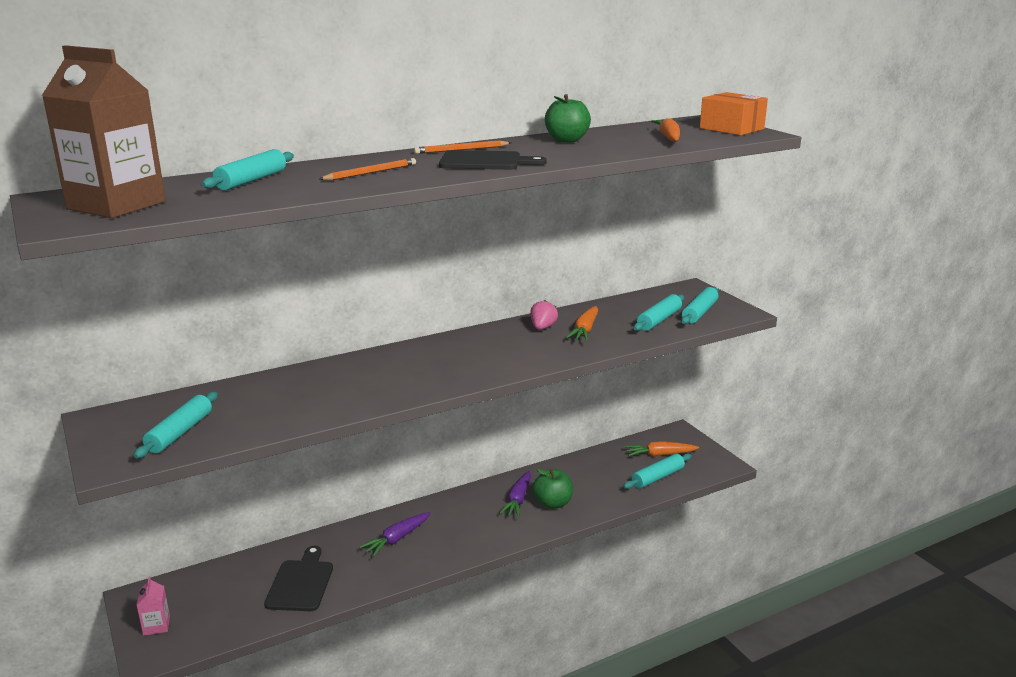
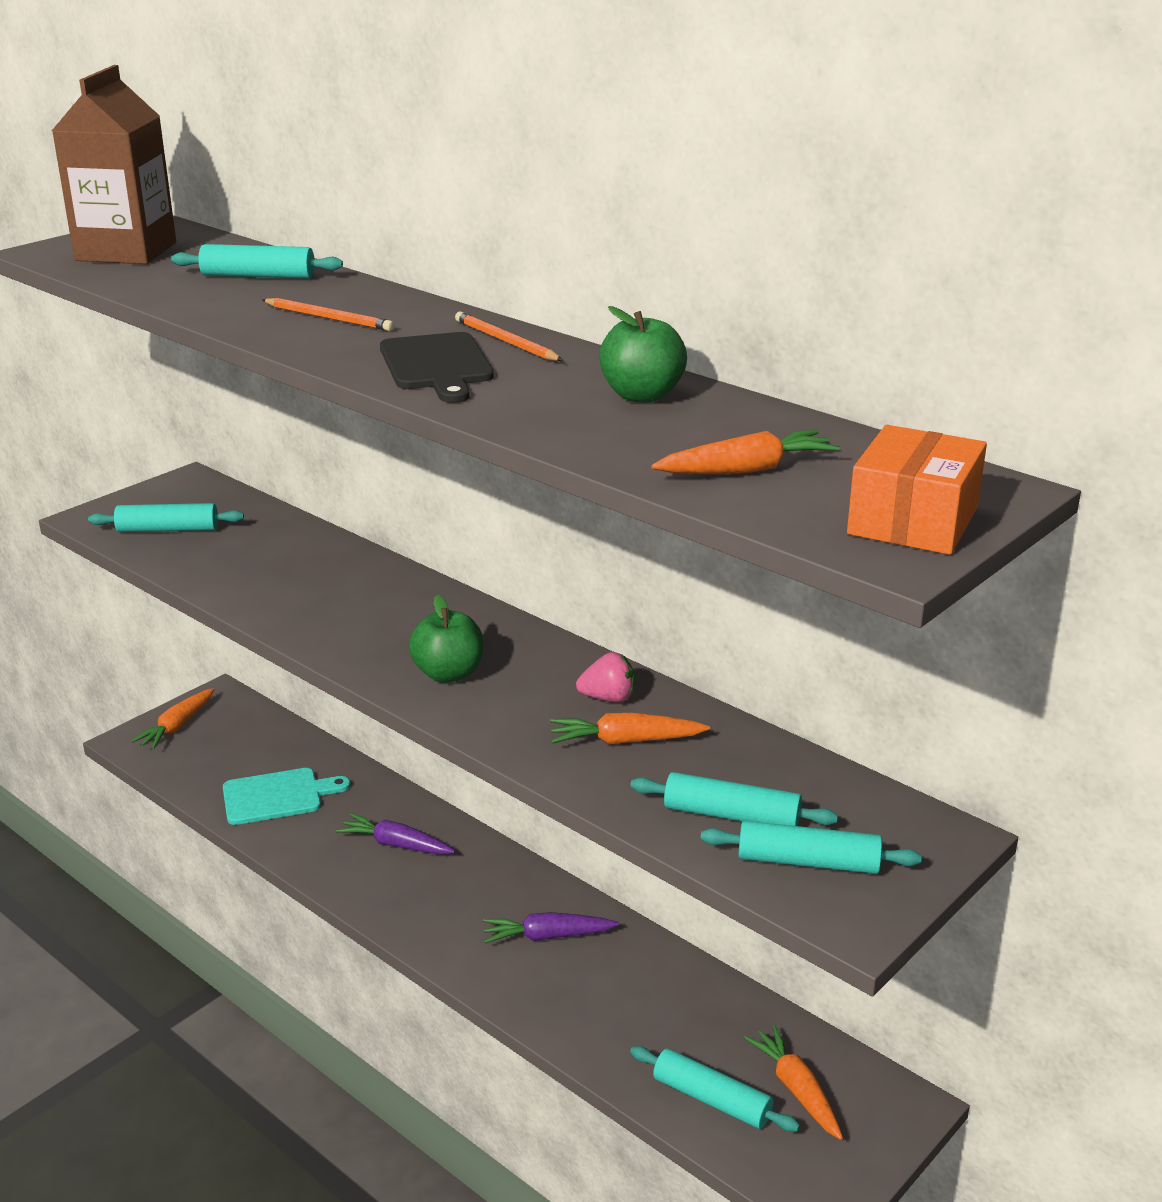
camera: 70 degrees right, 5 degrees up
pink carton [137,576,170,636] -> orange carrot [131,688,214,749]
black cutting board [264,546,333,611] -> turquoise cutting board [223,768,350,825]
green apple [532,468,573,509] -> green apple moved to [409,594,483,683]

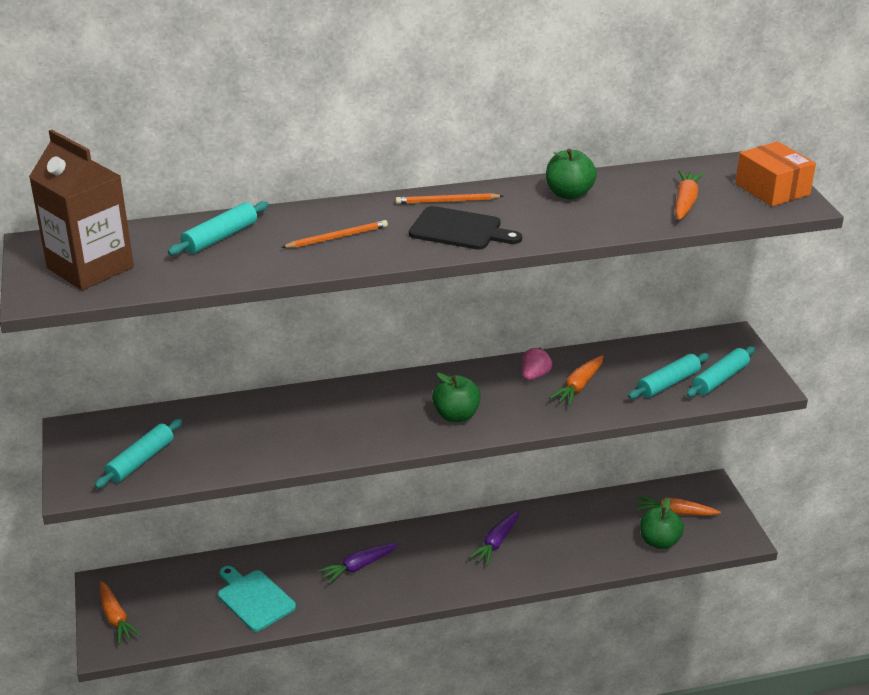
camera: 55 degrees left, 5 degrees up
turquoise cutting board [223,768,350,825] -> turquoise cutting board turned 60 degrees counterclockwise [218,566,296,632]
turquoise rolling pin [630,1046,800,1132] -> green apple [640,498,684,549]

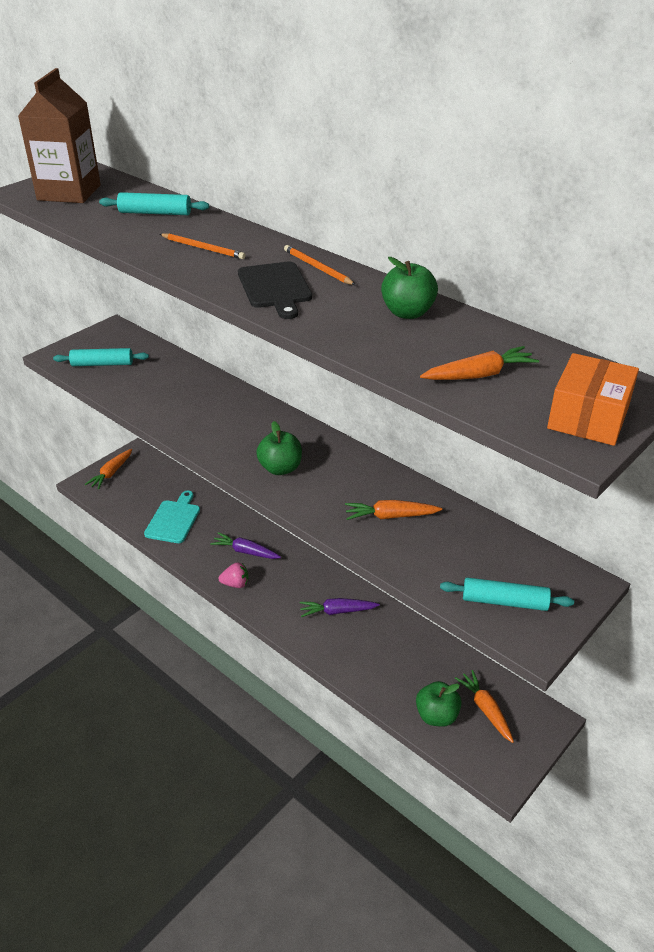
camera: 55 degrees right, 5 degrees up
pink strawberry [522,347,552,380] -> pink strawberry moved to [219,563,249,588]
turquoise rolling pin [628,353,709,399] -> none

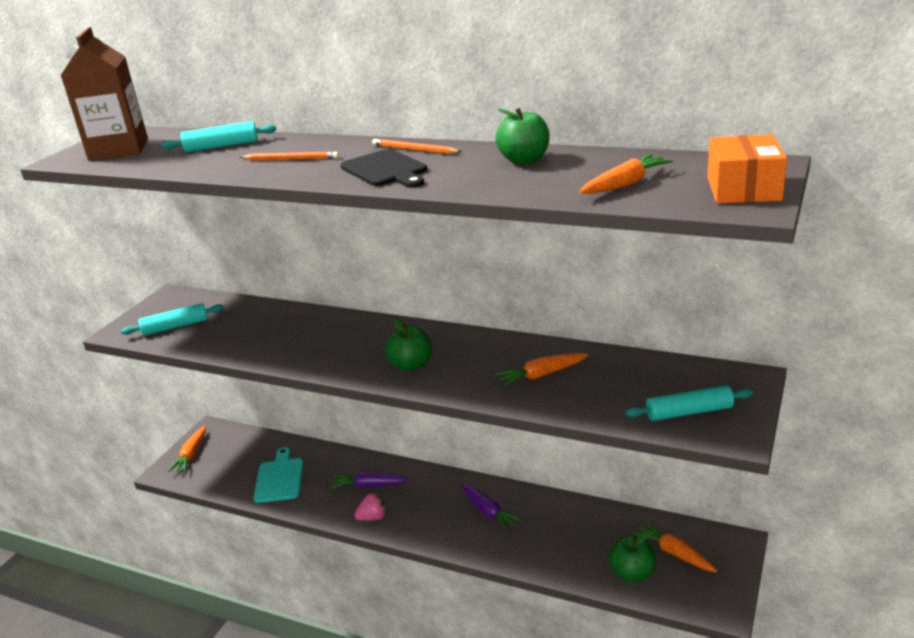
camera: 15 degrees left, 10 degrees down
purple carrot [300,598,380,617] -> purple carrot turned 105 degrees counterclockwise [461,484,522,531]

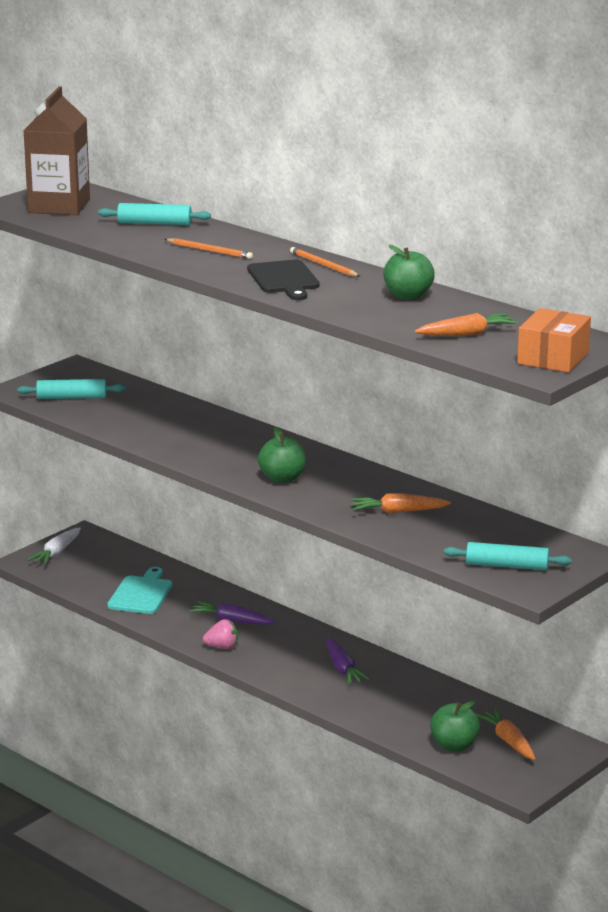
camera: 15 degrees right, 5 degrees down
orange carrot [168,426,206,472] -> white carrot [27,527,81,565]

